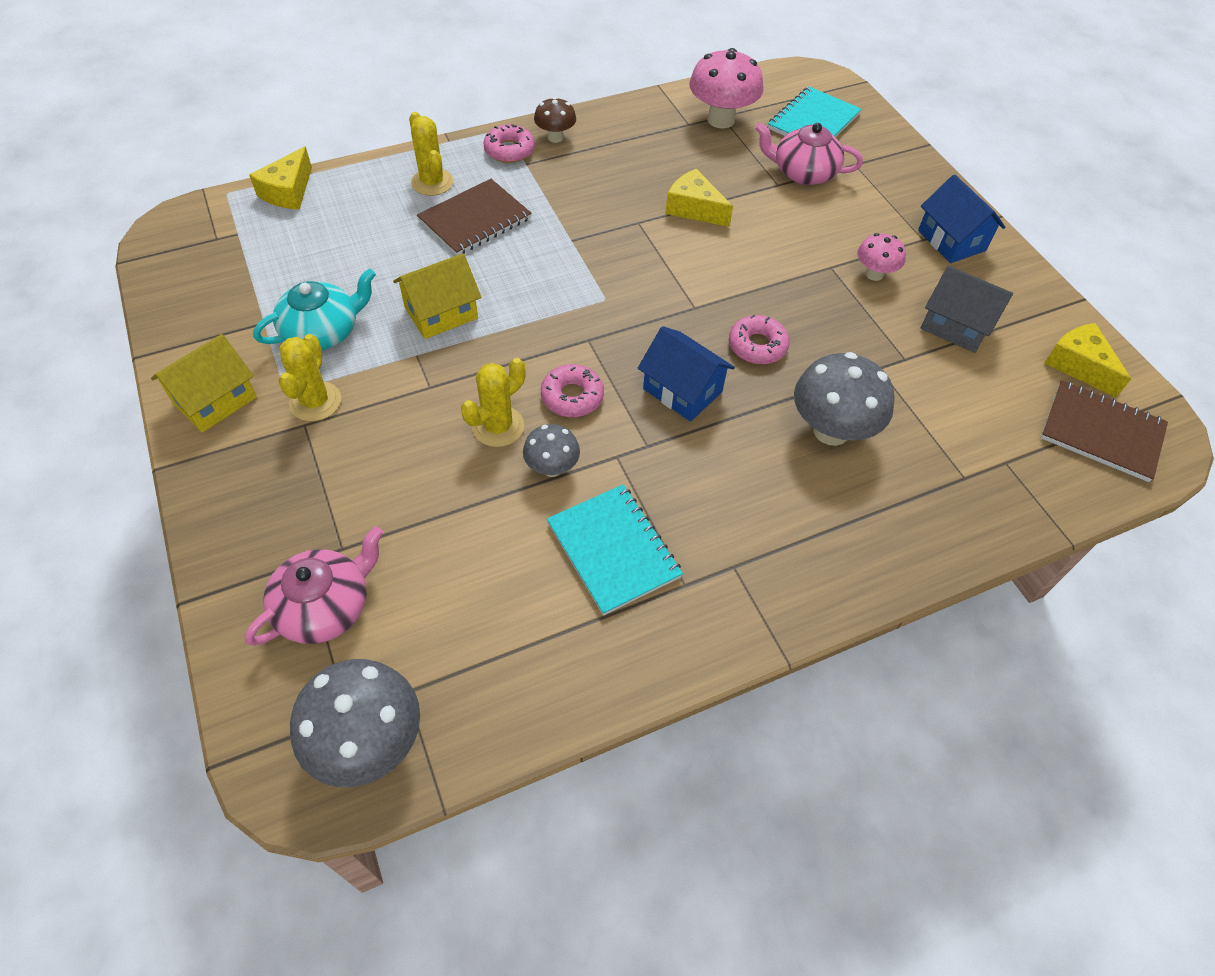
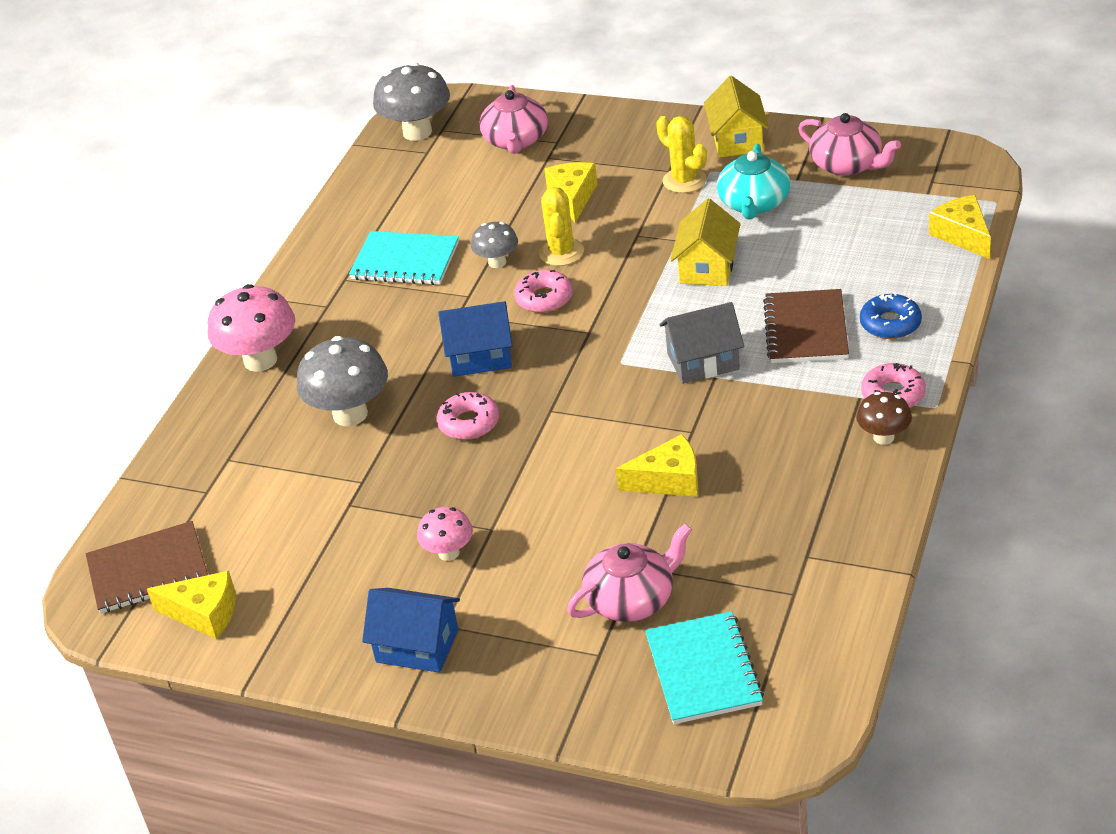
camera: 140 degrees right, 15 degrees down
yellow cactus [409,112,453,196] -> blue donut [860,292,922,339]
pink mushroom [689,48,764,128] -> pink mushroom moved to [207,284,295,372]
grey house [921,266,1013,353] -> grey house moved to [659,302,744,384]
none -> yellow cheese [544,162,598,223]
none -> pink teapot [798,113,901,176]

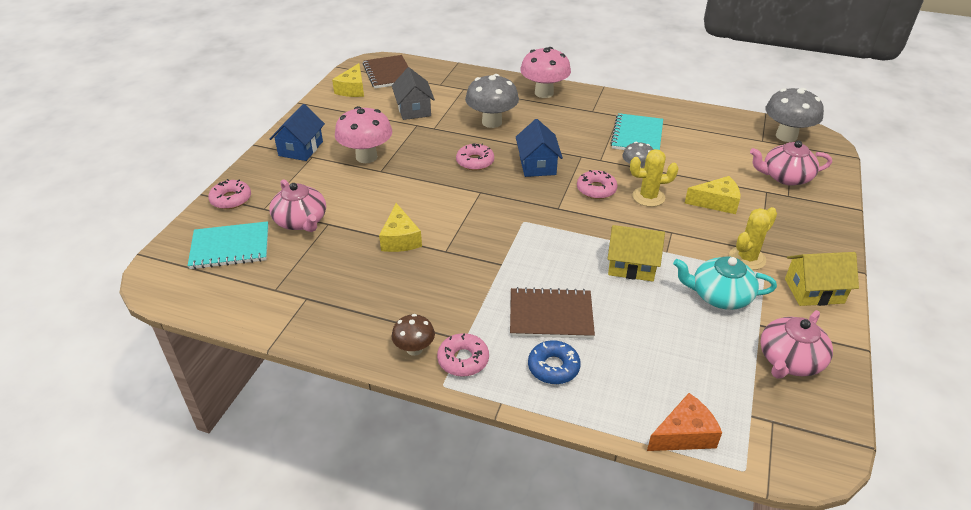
camera: 85 degrees right, 0 degrees up
pink mushroom [417,507,473,561] -> pink mushroom [335,106,392,163], size x1.77
grey house [659,302,744,384] -> grey house moved to [392,67,435,120]
yellow cheese [929,195,991,259] -> orange cheese [647,393,722,451]
none -> pink donut [208,179,251,209]

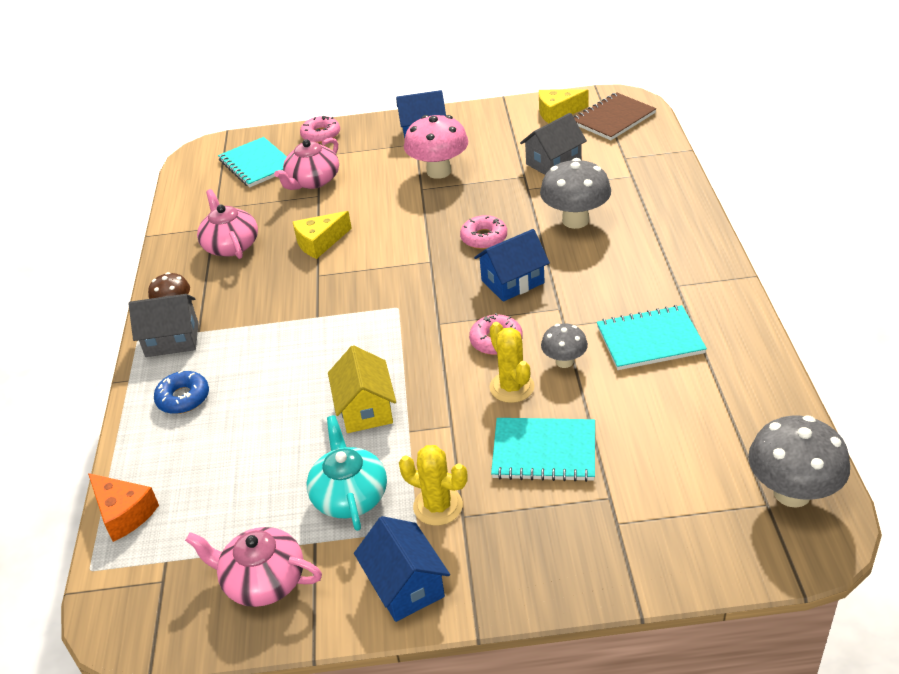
camera: 70 degrees right, 0 degrees up
pink donut [437,333,489,377] -> grey house [129,294,199,357]
brown notebook [510,287,595,339] -> none
pink mushroom [520,47,571,98] -> none
yellow cheese [685,176,740,214] -> turquoise notebook [491,418,595,482]
pink teapot [750,140,832,186] -> pink teapot moved to [197,189,258,259]
yellow house [785,252,859,306] -> blue house [354,516,450,622]

